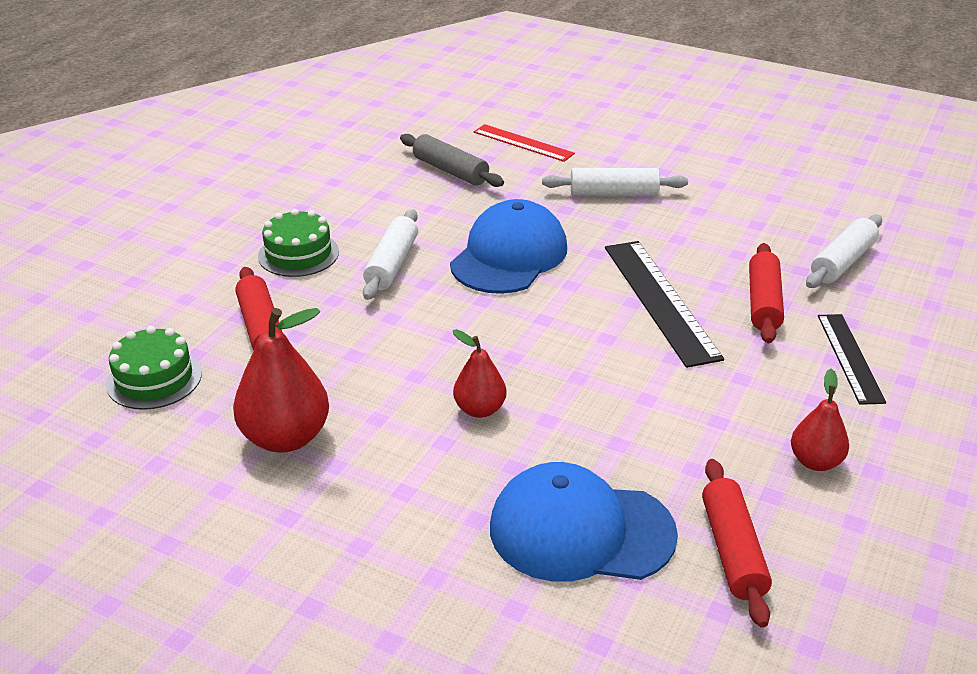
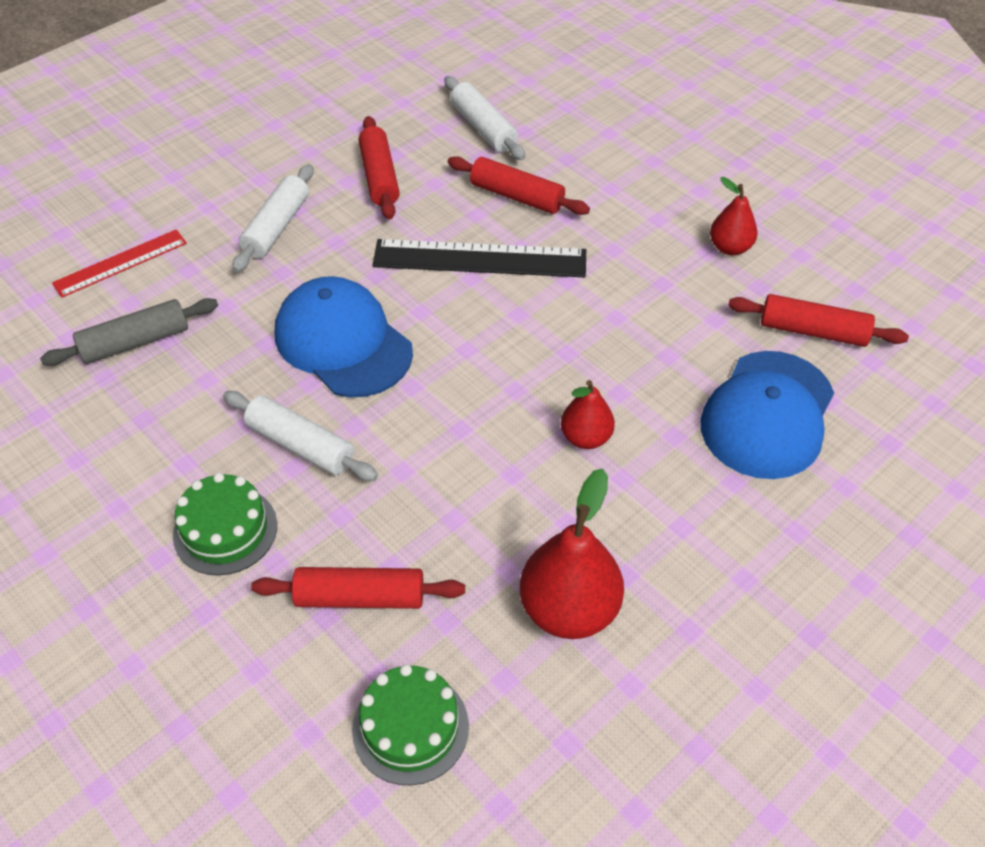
camera: 70 degrees left, 15 degrees up
black ruler [818,314,886,405] -> none
none -> red rolling pin [359,116,400,219]

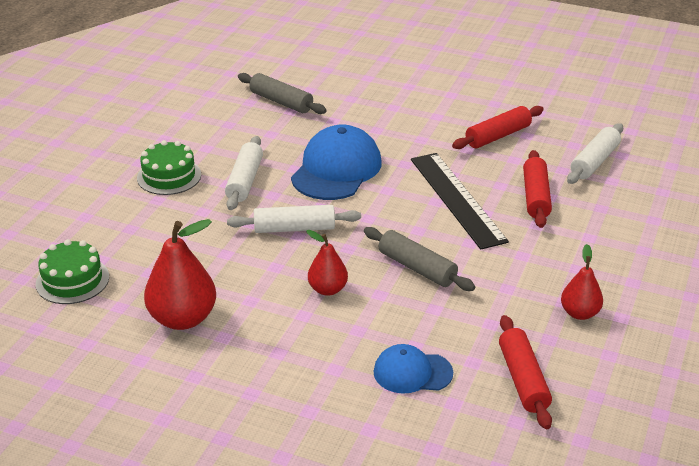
camera: 65 degrees right, 15 degrees down
red ruler [52,229,187,298] -> none
white rolling pin [232,164,313,272] -> white rolling pin moved to [227,205,361,233]
red rolling pin [251,567,465,609] -> none
blue cap [700,351,834,479] -> blue cap [373,344,453,394], size x0.58
none -> grey rolling pin [364,227,475,291]

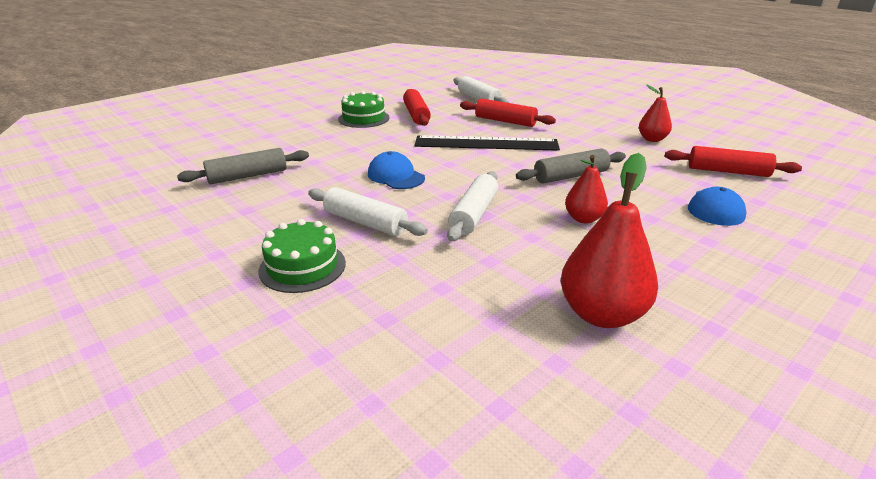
camera: 65 degrees left, 5 degrees down
green cake [36,239,109,304] -> green cake moved to [338,91,390,128]
blue cap [291,125,382,200] -> blue cap [368,151,425,189], size x0.58

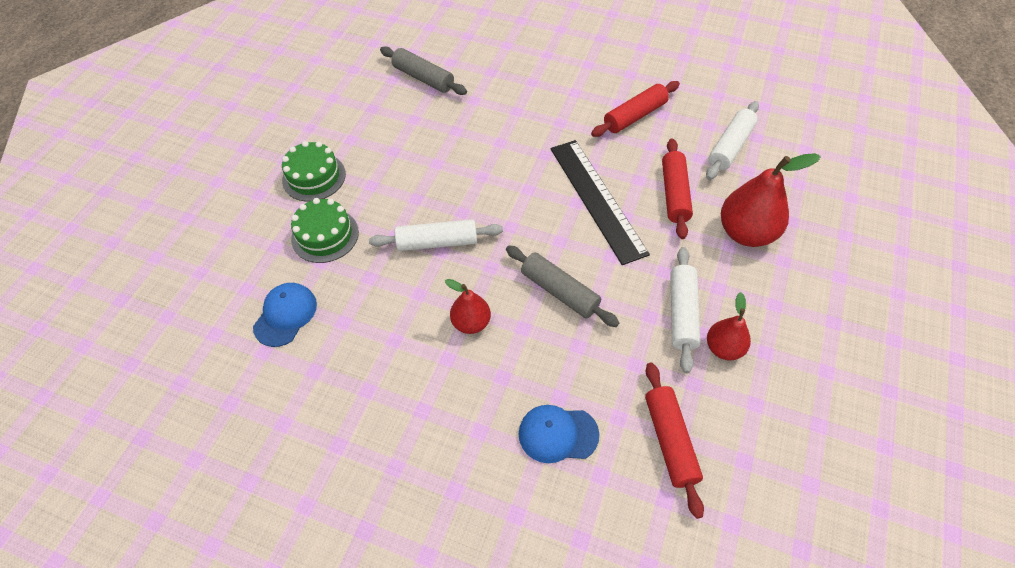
camera: 65 degrees right, 25 degrees up
white rolling pin [308,187,428,236] -> white rolling pin moved to [671,247,700,373]
green cake [338,91,390,128] -> green cake moved to [291,198,359,263]
blue cap [368,151,425,189] -> blue cap moved to [253,283,317,347]
red pear [561,153,658,328] -> red pear moved to [721,153,821,247]

